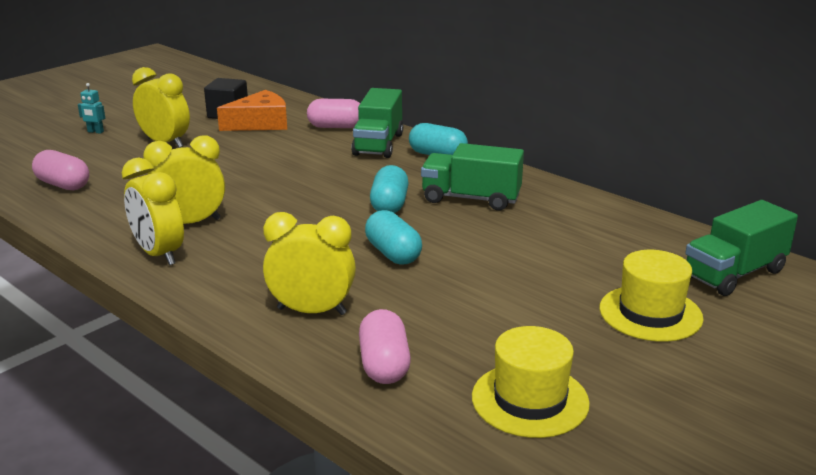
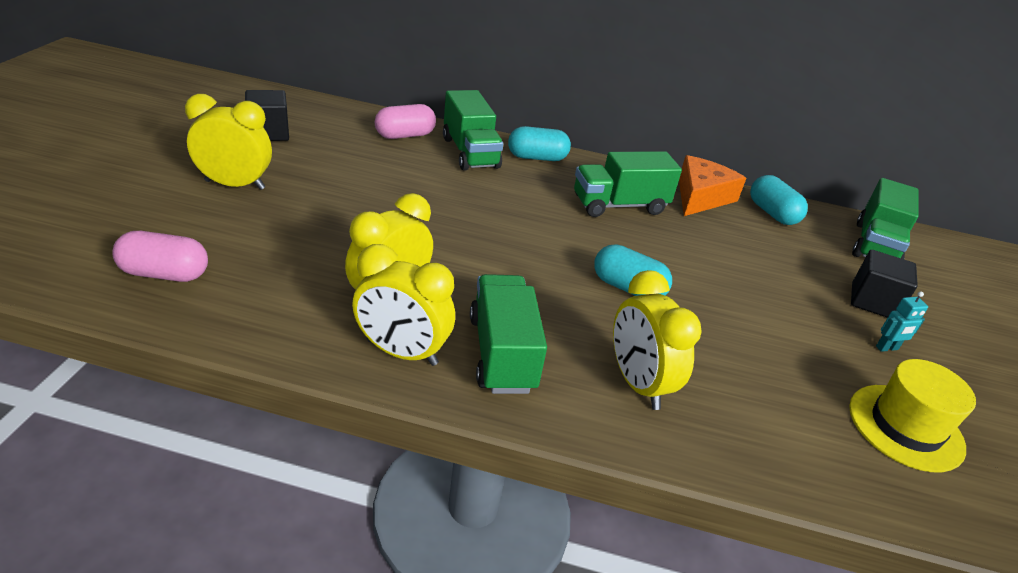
camera: 35 degrees left, 10 degrees up
turquoise robot [78,83,105,134] -> turquoise robot moved to [876,291,928,352]
orange cheese [217,90,287,131] -> orange cheese moved to [679,155,746,216]
yellow clock [263,212,356,315] -> yellow clock turned 90 degrees counterclockwise [613,270,702,410]
pink capsule [359,309,411,384] -> none
turquoise capsule [370,165,409,213] -> turquoise capsule moved to [750,175,808,225]
yellow hat [599,250,703,342] -> black cube [851,250,918,318]
none -> green truck [470,274,547,394]

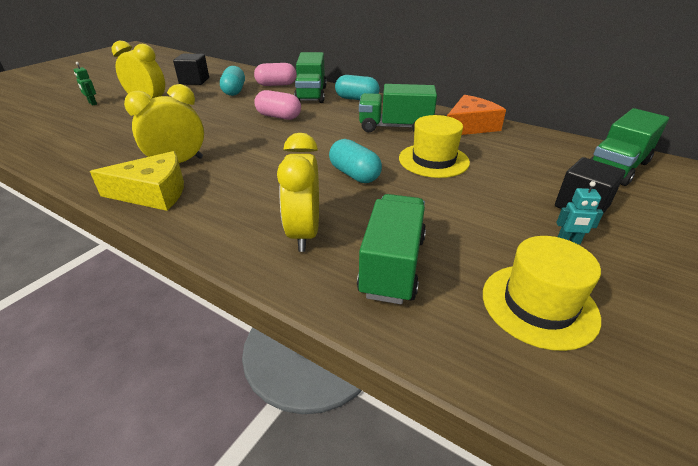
camera: 25 degrees right, 0 degrees up
pink capsule [112,231,208,282] -> pink capsule moved to [254,90,301,120]
yellow clock [352,244,455,366] -> yellow cheese [90,151,184,211]
green truck [470,274,547,394] -> green truck moved to [357,194,426,304]
turquoise capsule [750,175,808,225] -> turquoise capsule moved to [220,66,245,96]
none -> green robot [73,62,97,106]
none -> yellow hat [399,115,470,178]

